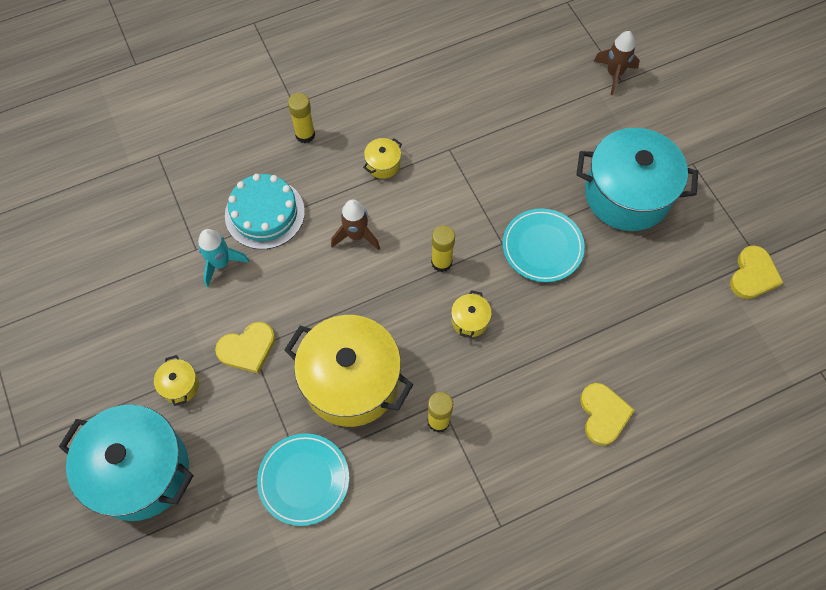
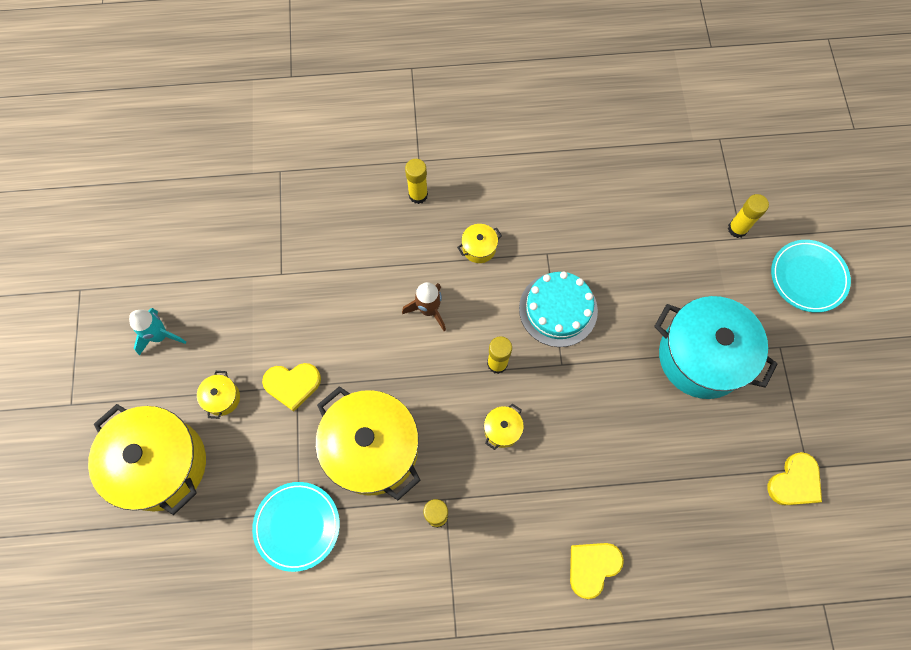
camera: 20 degrees right, 5 degrees up
turquoise pot [59,405,194,521] -> yellow pot [88,404,206,515]
turquoise rocket [198,229,249,287] -> turquoise rocket moved to [129,308,186,356]
turquoise cake [225,174,305,249] -> turquoise cake moved to [519,271,598,347]
turquoise plate [503,208,585,282] -> turquoise plate moved to [771,240,851,313]
yellow heart [580,383,635,446] -> yellow heart turned 150 degrees counterclockwise [570,543,624,599]
brown rocket [593,31,640,95] -> yellow glue stick [728,194,769,238]

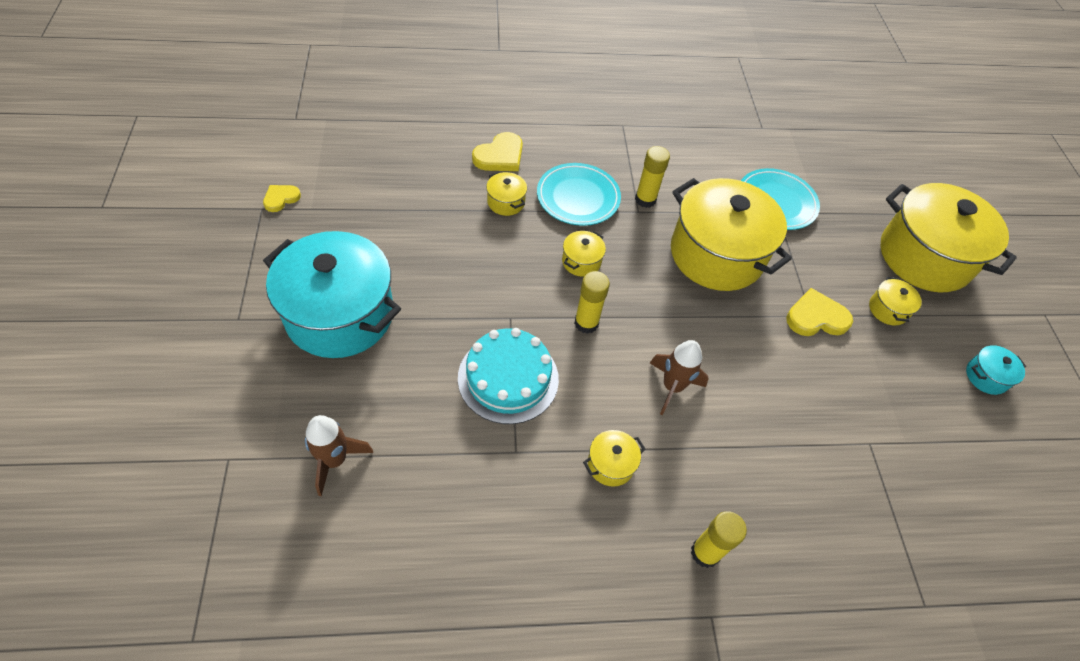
camera: 175 degrees right, 15 degrees down
turquoise rocket [129,308,186,356] -> turquoise pot [966,345,1026,395]
yellow glue stick [728,194,769,238] -> none
yellow heart [767,452,822,505] -> yellow heart [263,185,301,212], size x0.62
turquoise plate [771,240,851,313] -> turquoise plate moved to [537,163,621,226]
none -> brown rocket [305,415,373,496]
none -> yellow pot [486,172,527,216]

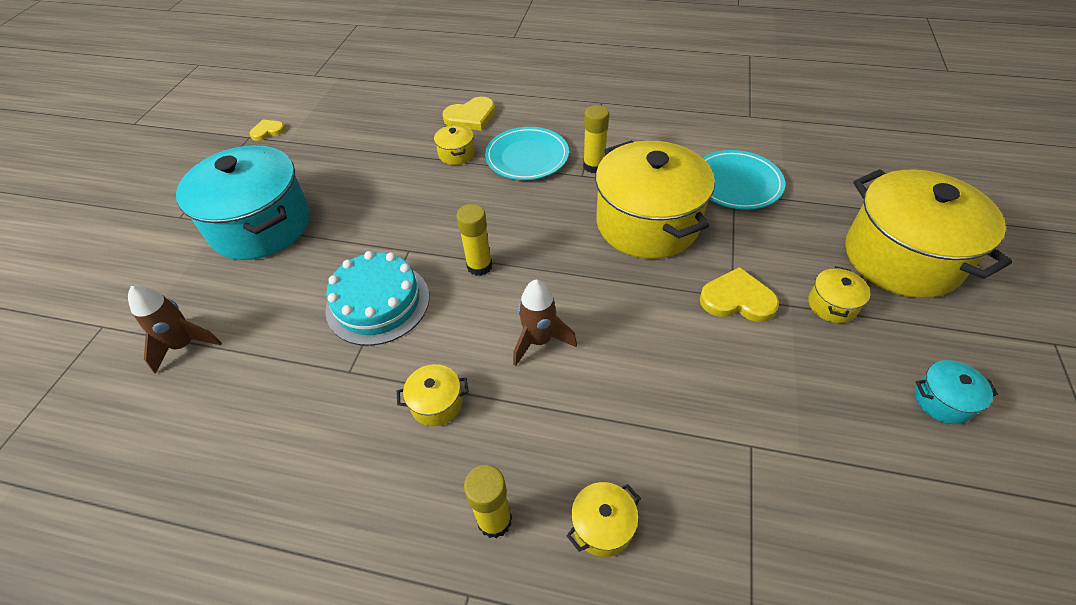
camera: 25 degrees right, 5 degrees down
yellow pot [562,231,606,277] -> yellow pot moved to [567,482,641,557]

